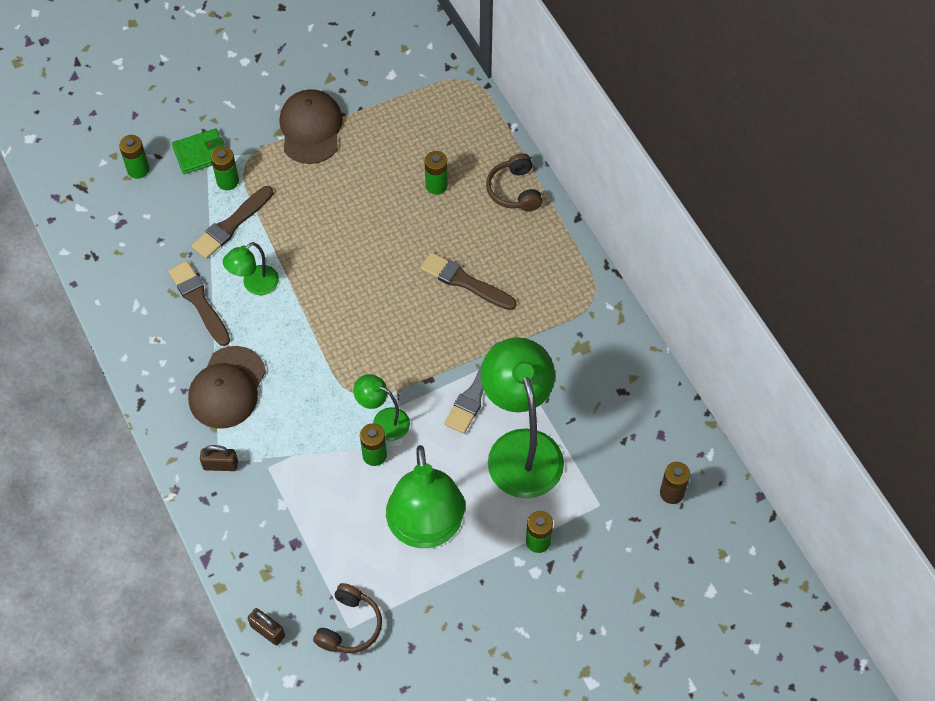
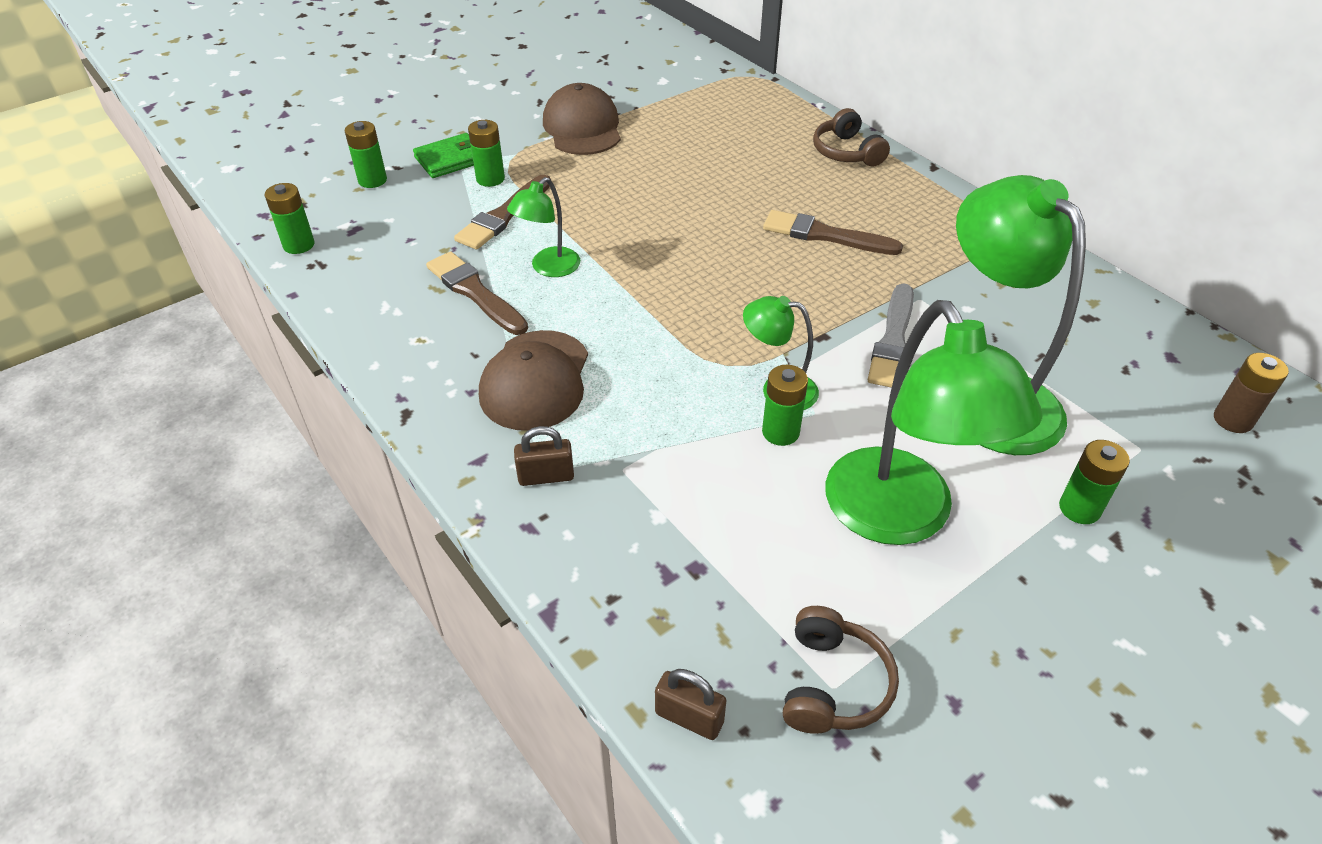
camera: 10 degrees left, 15 degrees down
green battery [425,151,448,195] -> green battery moved to [265,183,315,254]

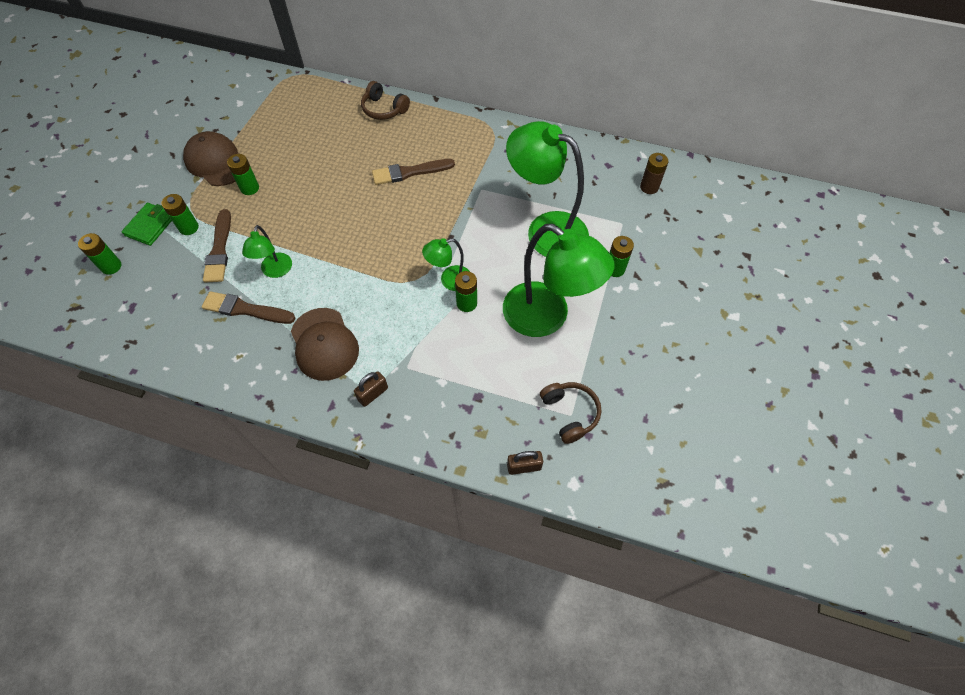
camera: 35 degrees left, 15 degrees up
green battery [265,183,315,254] -> green battery moved to [227,154,259,195]
grey brush [868,283,914,388] -> none

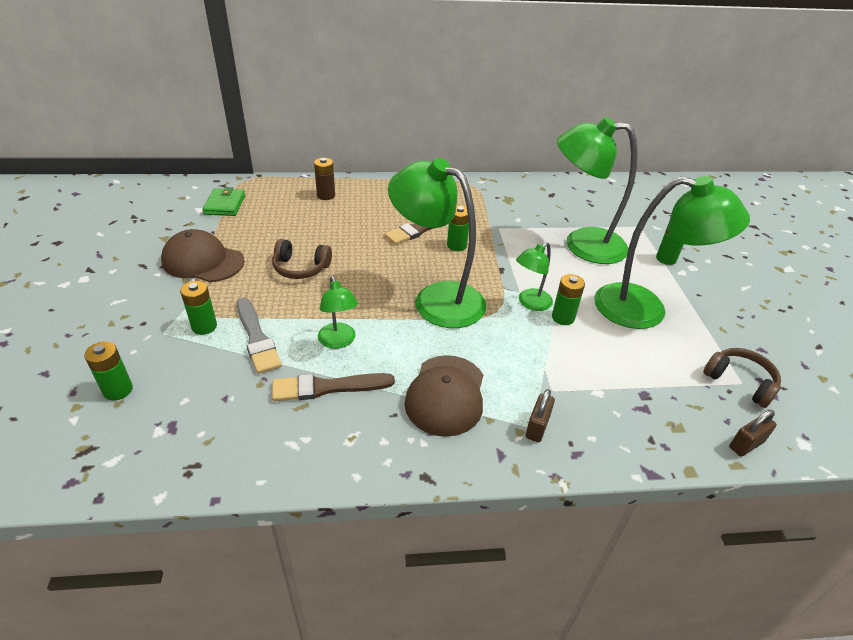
camera: 25 degrees left, 20 degrees down
green wallet [122,203,172,246] -> green wallet moved to [202,187,245,216]
brown brush [203,209,231,283] -> grey brush [236,298,282,374]
green battery [227,154,259,195] -> green battery moved to [447,205,469,251]
brown cap [291,308,359,381] -> brown cap turned 60 degrees clockwise [404,355,483,437]
brown headphones [361,81,410,120] -> brown headphones moved to [272,239,332,279]
brown battery [640,153,668,194] -> brown battery moved to [314,158,335,200]
none -> green lamp [388,158,486,328]

